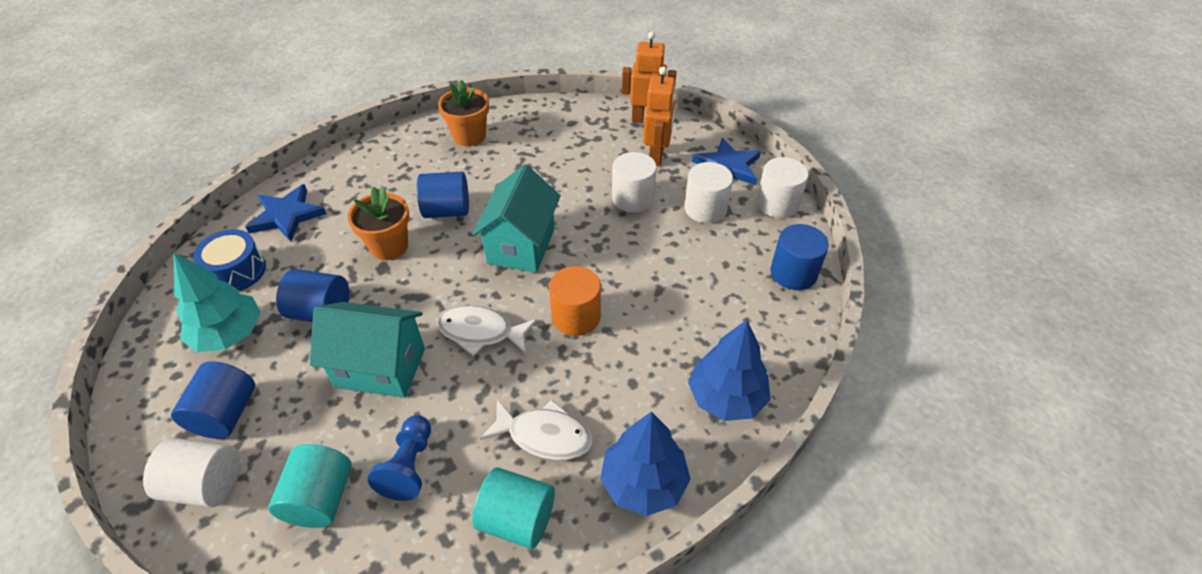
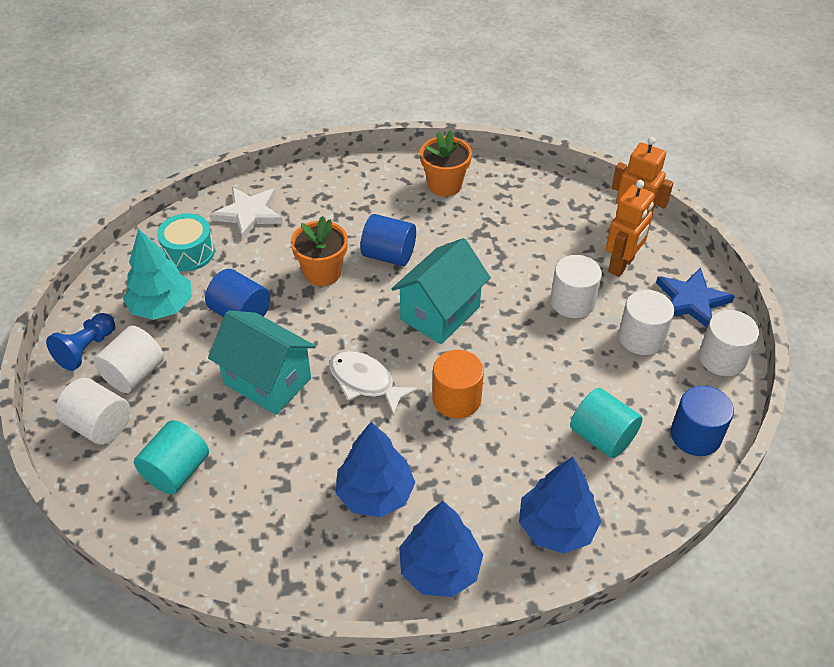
camera: 25 degrees right, 0 degrees up
blue cylinder [171,361,255,439] -> white cylinder [93,326,164,393]
blue drum [193,229,266,291] -> turquoise drum [157,213,215,271]
blue star [246,184,326,241] -> white star [210,187,283,240]
blue pawn [368,415,431,501] -> blue pawn moved to [46,313,115,371]
turquoise cylinder [472,467,555,549] -> turquoise cylinder moved to [570,388,643,458]
white fish [480,400,593,460] -> blue tree [336,422,415,517]

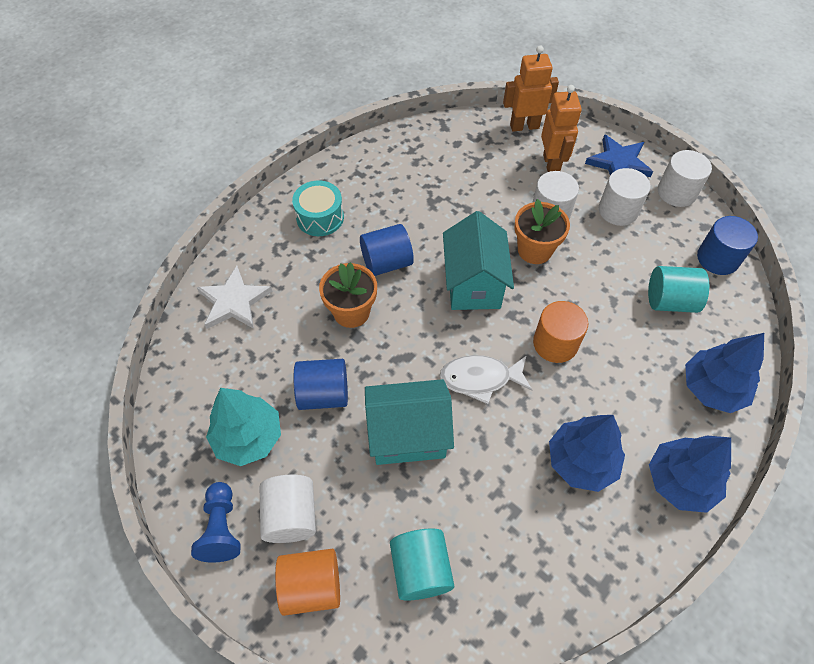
camera: 40 degrees left, 10 degrees up
white cylinder [55,378,130,445] -> orange cylinder [275,549,340,616]
turquoise drum [157,213,215,271] -> turquoise drum moved to [292,180,344,236]
orange flower pot [420,130,472,197] -> orange flower pot moved to [514,199,570,264]

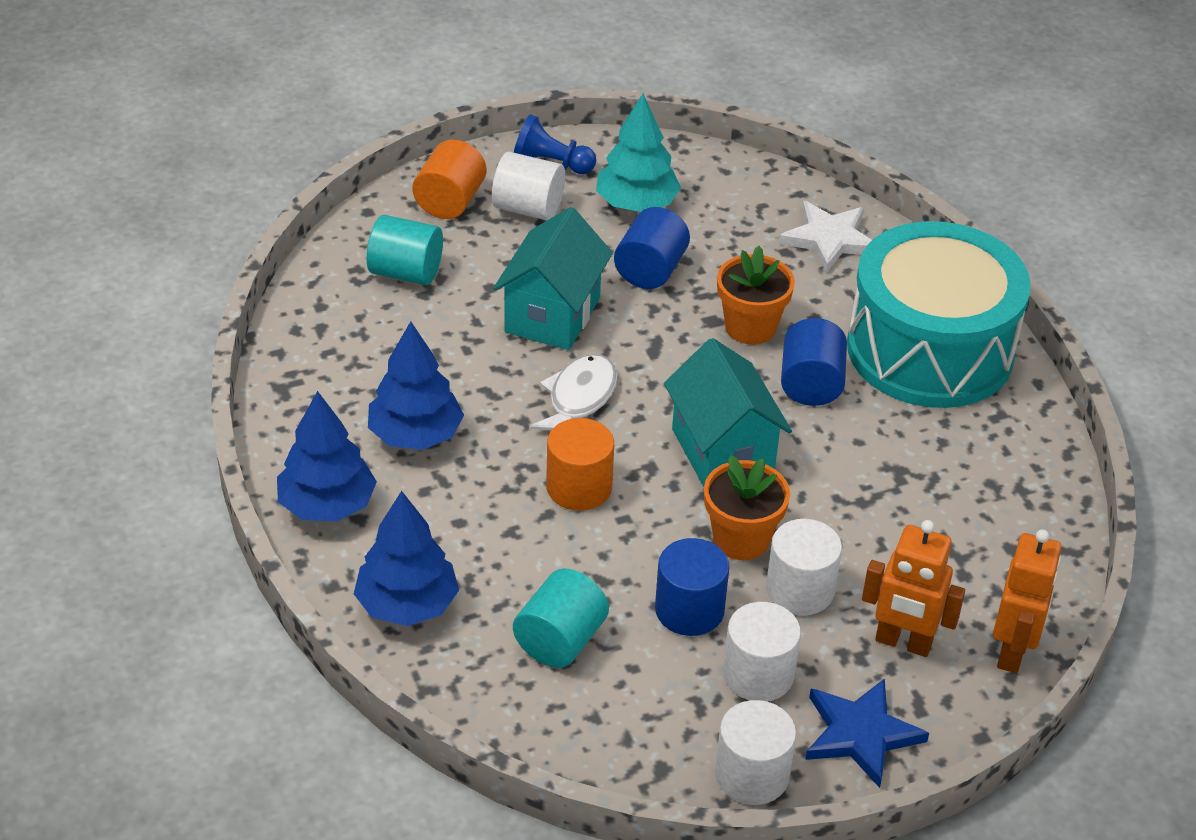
camera: 115 degrees right, 15 degrees down
turquoise drum [292,180,344,236] -> turquoise drum [847,221,1031,408], size x2.28
turquoise house [443,211,514,310] -> turquoise house turned 45 degrees clockwise [664,338,792,487]
blue cylinder [697,216,758,275] -> blue cylinder moved to [655,538,730,636]

